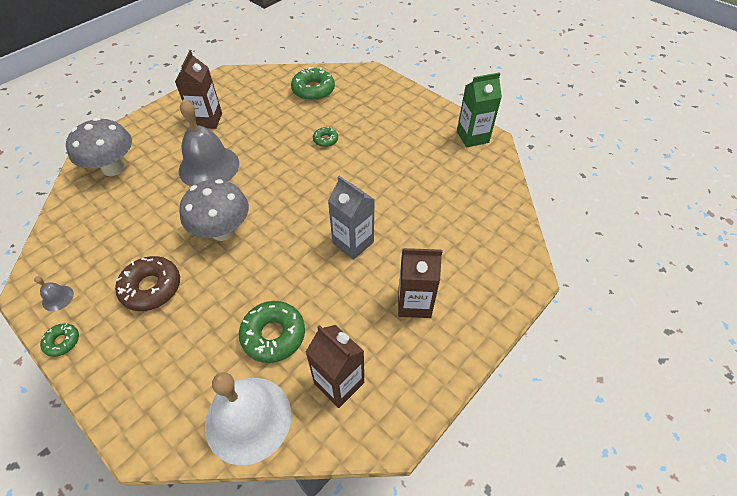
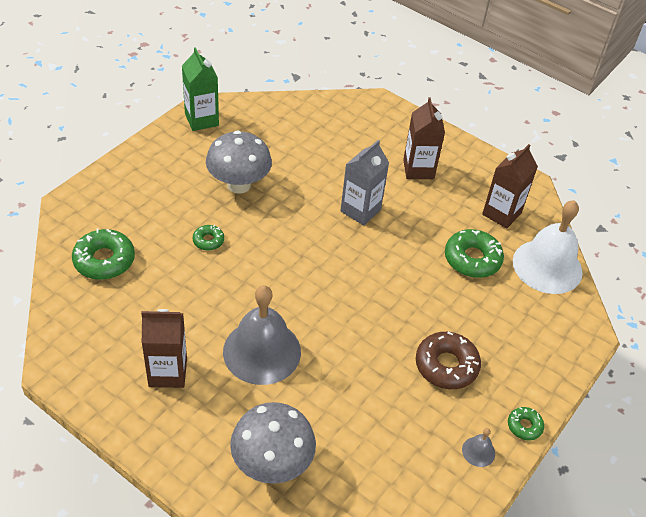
camera: 100 degrees left, 5 degrees down
grey mushroom [179,179,249,241] -> grey mushroom moved to [206,130,272,194]

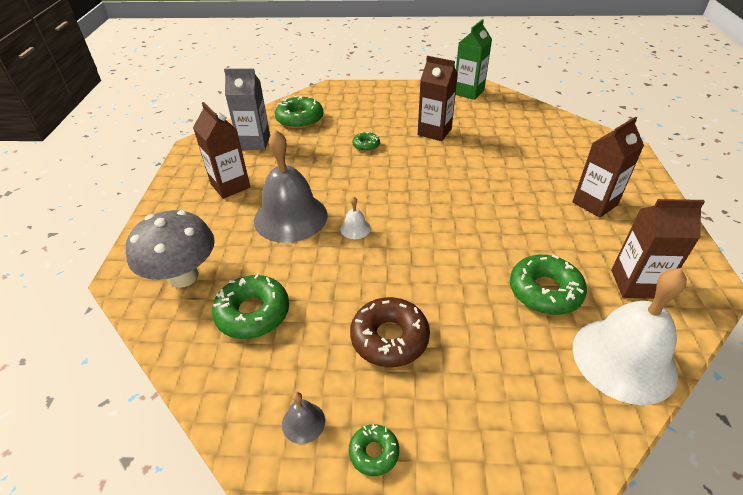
camera: 60 degrees right, 5 degrees down
grey mushroom [206,130,272,194] -> brown carton [418,56,458,141]
grey carton [340,140,389,225] -> grey carton moved to [224,69,270,150]
none -> green donut [212,273,289,339]
none -> white bell [340,196,371,239]

